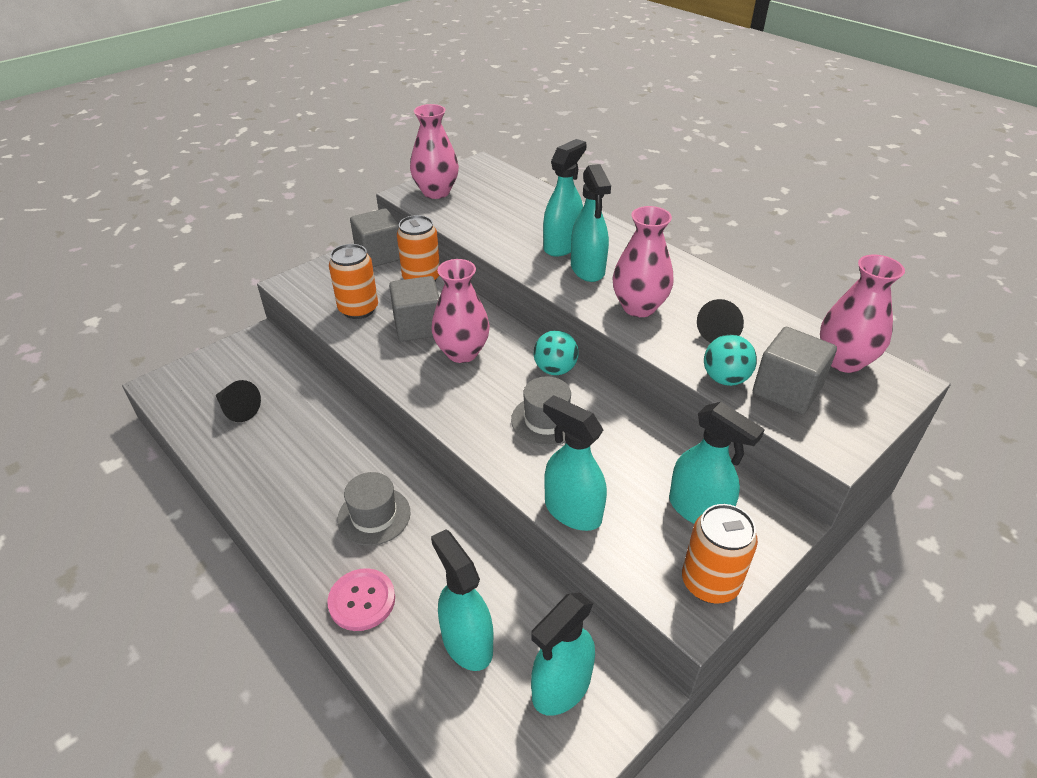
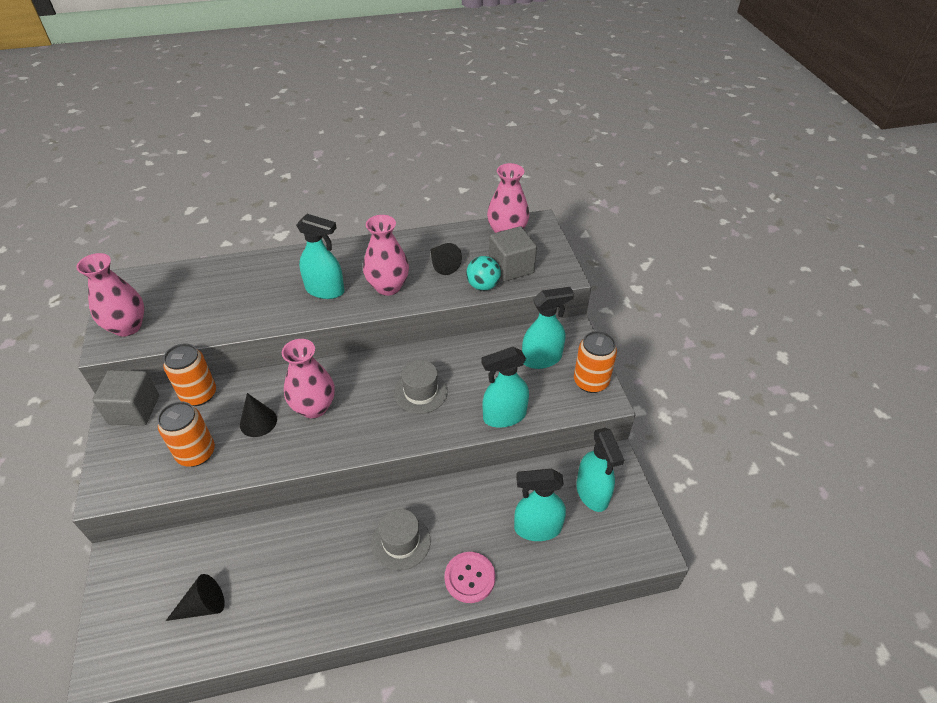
camera: 60 degrees left, 5 degrees up
grey cube [389,276,440,342] -> black cone [240,393,277,437]
turquoise ball [534,330,579,375] -> none
turquoise spray bottle [543,139,587,257] -> none

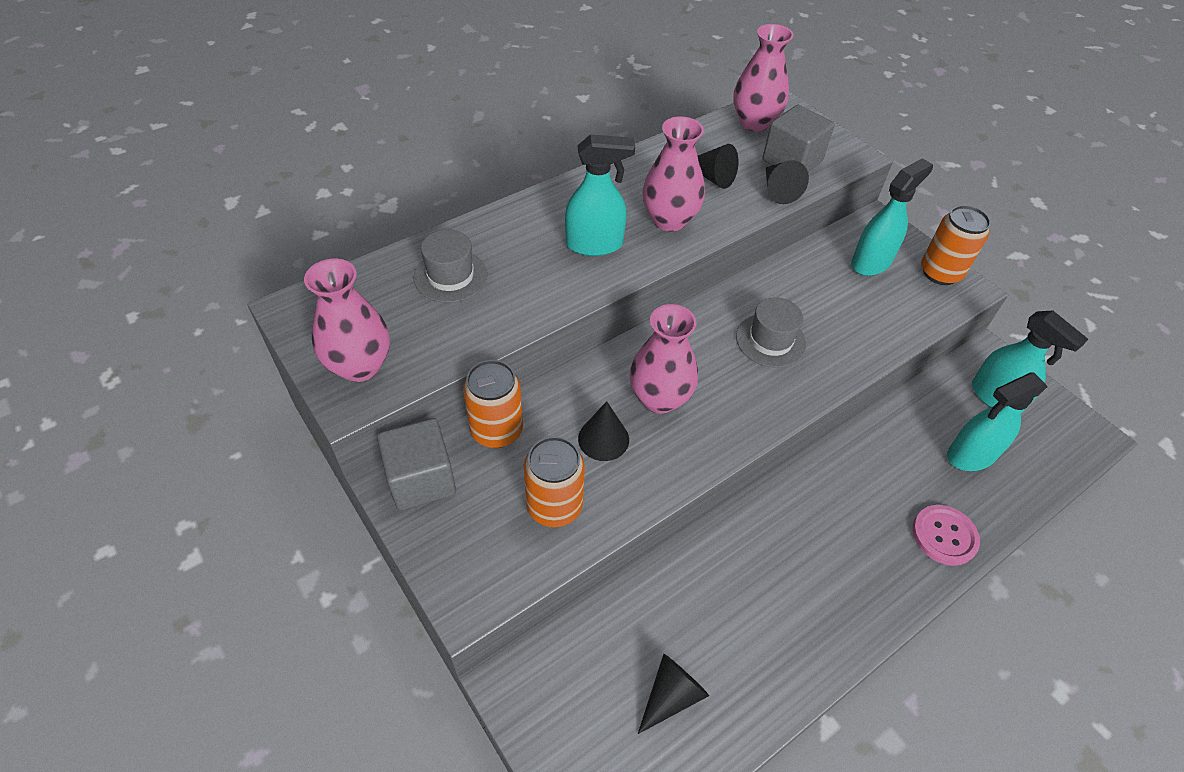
camera: 25 degrees left, 5 degrees up
grey hat [371,509,431,570] -> grey hat moved to [413,229,488,303]
turquoise ball [466,256,501,291] -> black cone [766,160,809,204]
turquoise spray bottle [481,347,529,428] -> none

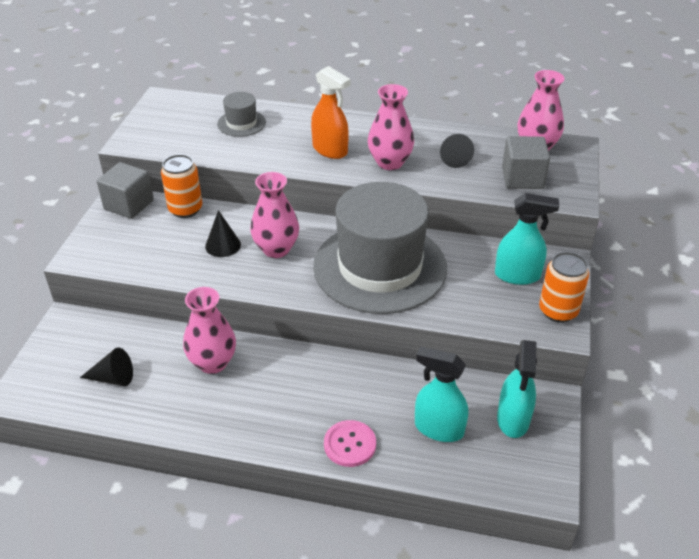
camera: 50 degrees right, 10 degrees down
pink vase [304,259,390,382] -> pink vase moved to [183,287,236,374]
orange can [524,436,585,527] -> none
turquoise spray bottle [565,134,635,256] -> orange spray bottle [311,66,351,159]
grey hat [736,297,806,368] -> grey hat [313,182,447,314], size x2.42
black cone [766,160,809,204] -> none

